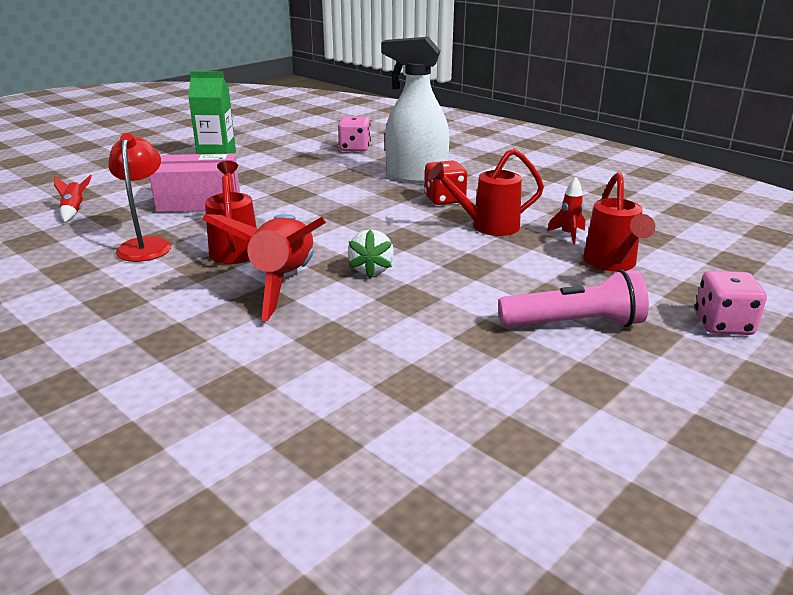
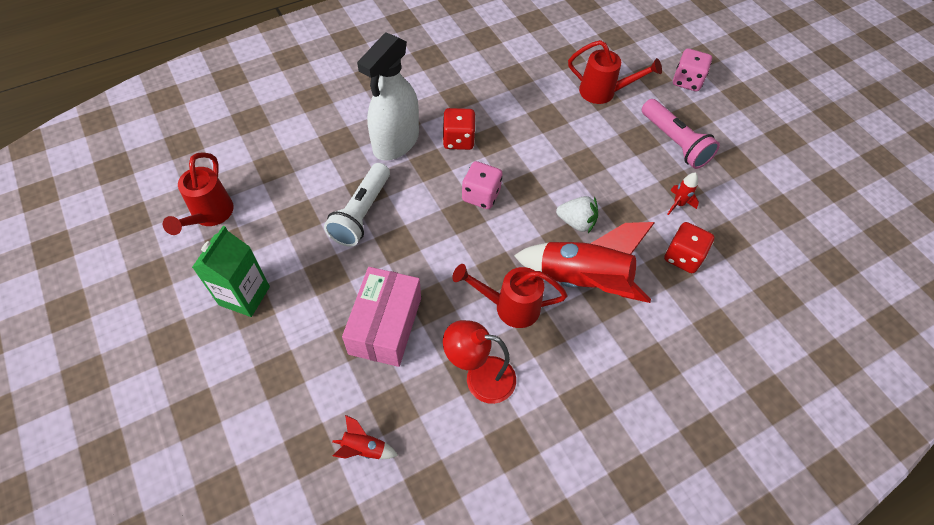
camera: 75 degrees left, 30 degrees up
pink dice [338,116,371,152] -> pink dice moved to [462,161,503,209]
red watering can [428,148,544,236] -> red watering can moved to [163,152,234,235]
pink flashlight [498,269,649,327] -> pink flashlight turned 135 degrees clockwise [642,99,720,169]
red rocket [547,177,585,245] -> red rocket moved to [668,173,699,215]
none -> white flashlight [324,163,390,247]
none -> red dice [664,222,714,273]

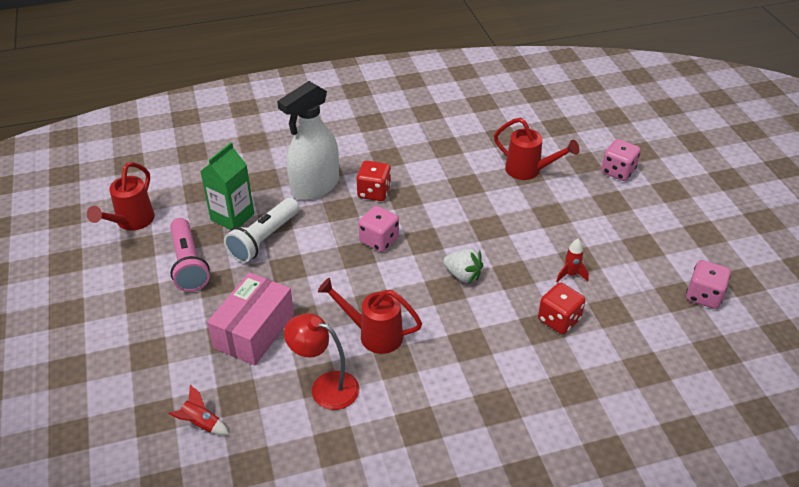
camera: 15 degrees right, 15 degrees down
green carton [192,226,270,317] -> green carton moved to [200,142,254,230]
red rocket [514,222,655,303] -> none
pink flashlight [642,99,720,169] -> pink flashlight moved to [170,218,210,292]
none -> pink dice [686,260,731,309]

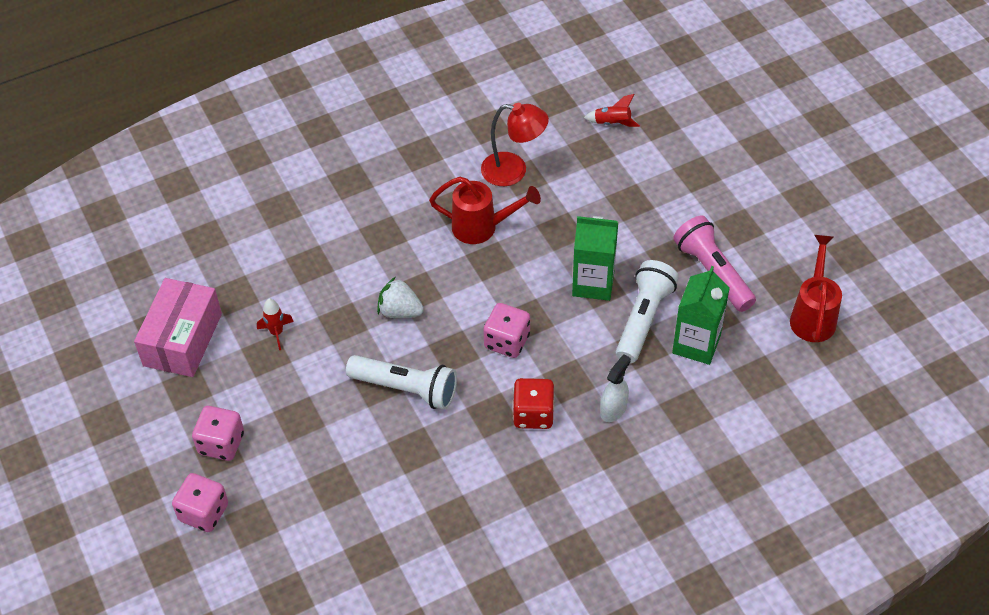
camera: 170 degrees right, 10 degrees up
pink box [207,272,294,365] -> pink box moved to [134,278,222,377]
white spray bottle [277,81,339,200] -> white spray bottle [600,354,631,422], size x0.47
red watering can [494,118,579,180] -> none
red dice [538,282,586,334] -> none
pink dice [686,260,731,309] -> pink dice moved to [192,406,244,461]
none -> white flashlight [346,355,457,410]
none -> green carton [572,216,618,301]

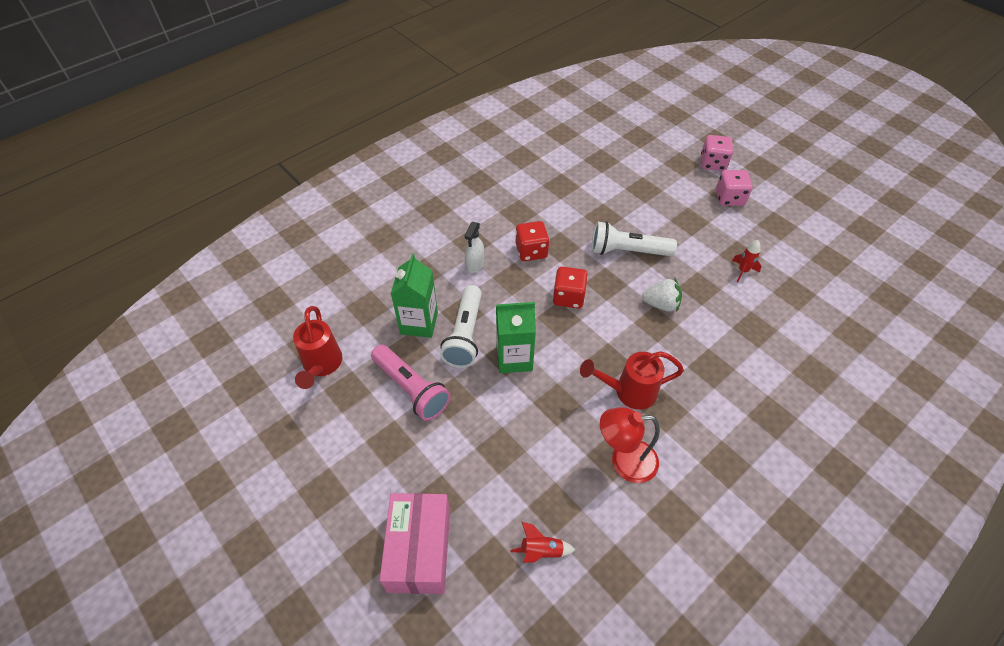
camera: 165 degrees right, 0 degrees up
pink box [134,278,222,377] -> pink box moved to [380,493,450,594]
pink dice [483,303,530,358] -> red dice [553,267,588,309]

